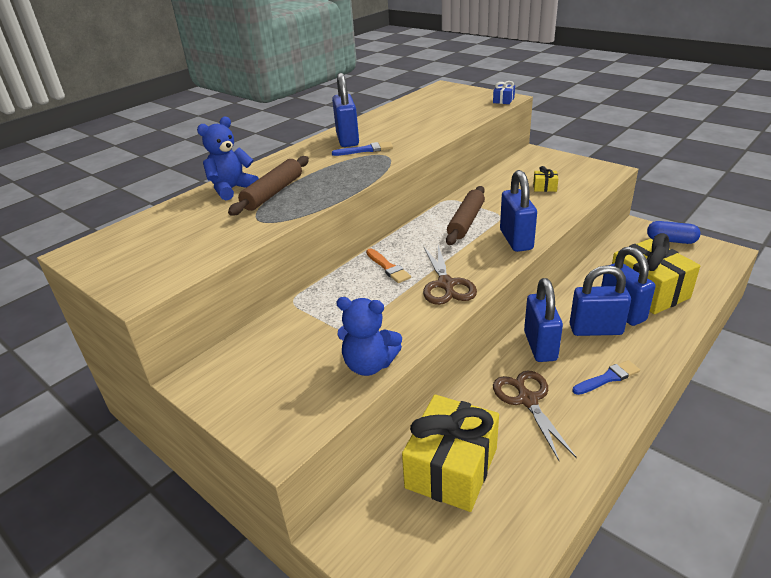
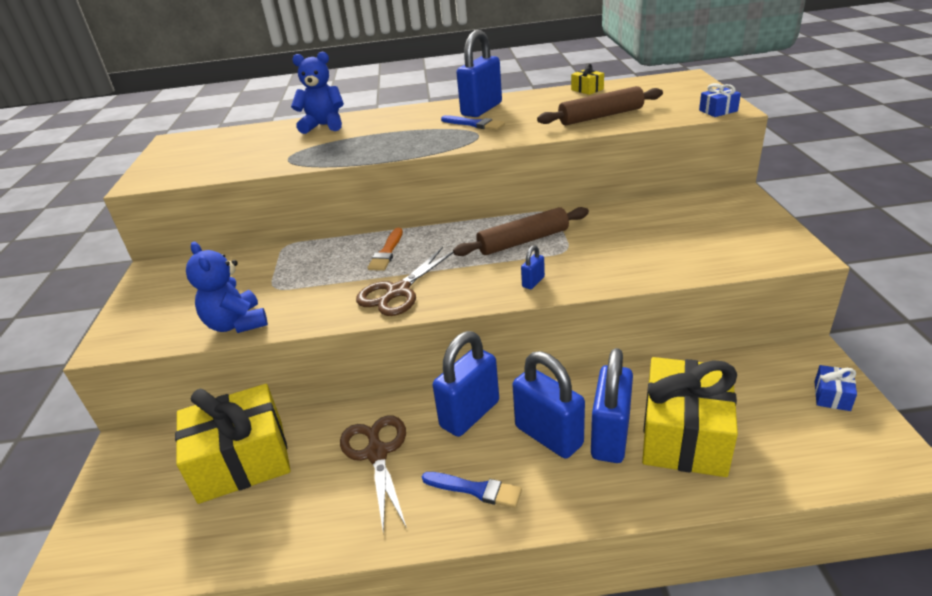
camera: 45 degrees right, 0 degrees up
brown rolling pin [228,156,309,216] -> brown rolling pin moved to [537,86,663,125]
brown scissors [493,371,577,461] -> brown scissors turned 45 degrees counterclockwise [340,416,407,534]
blue padlock [500,170,537,252] -> blue padlock [521,245,545,289], size x0.43
yellow gift [533,166,558,192] -> yellow gift moved to [571,64,604,95]
blue capsule [647,221,701,244] -> blue gift [814,365,857,411]

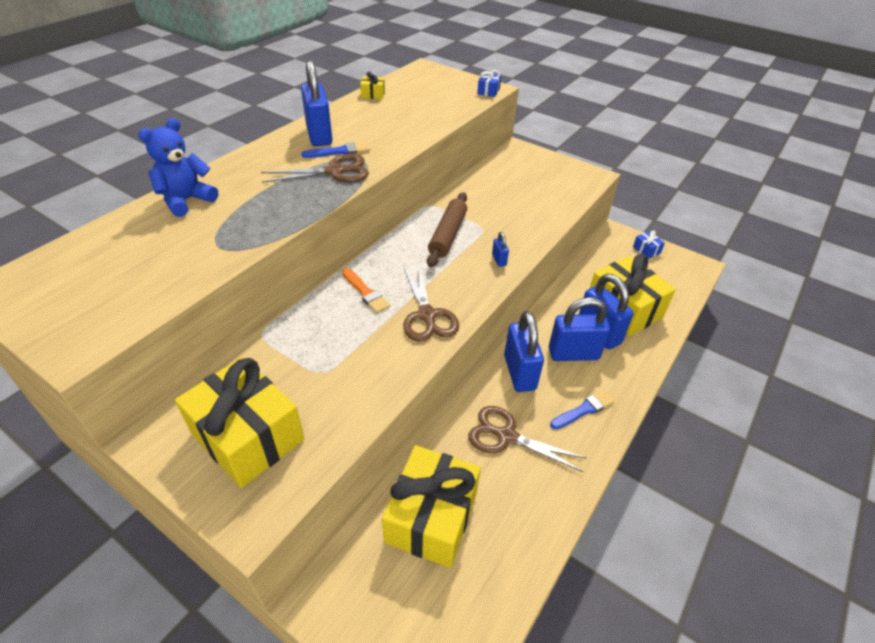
camera: 55 degrees left, 10 degrees up
blue teddy bear [186,242,268,333] -> none
brown rolling pin [537,86,663,125] -> none
none -> yellow gift [175,357,304,488]
none -> brown scissors [261,154,369,183]

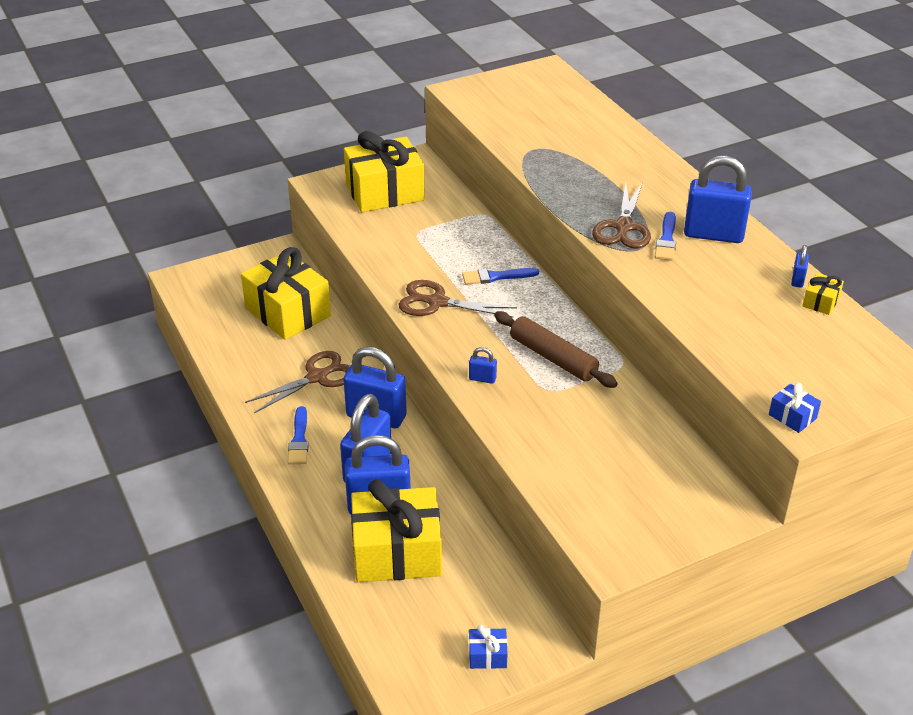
camera: 120 degrees right, 5 degrees down
blue teddy bear [138,118,218,217] -> none
orange brush [342,268,390,313] -> blue brush [462,268,539,285]
none -> blue padlock [791,245,809,288]

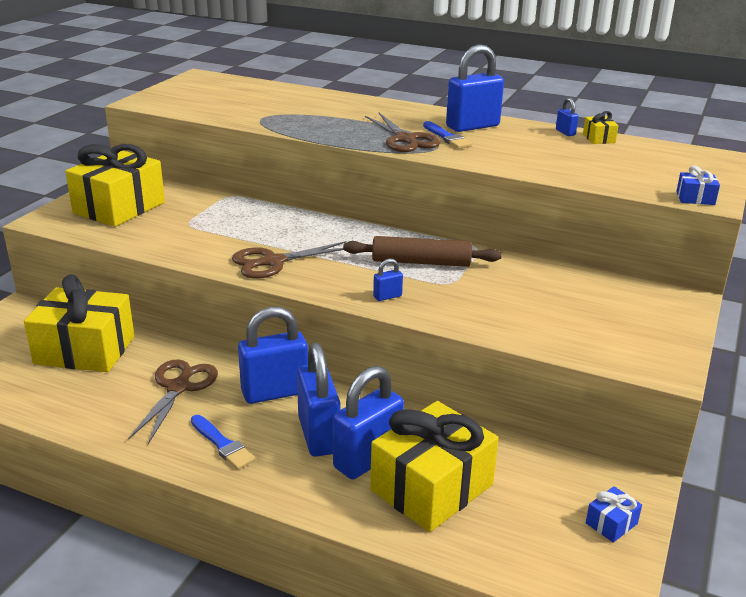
camera: 40 degrees left, 10 degrees down
blue brush [462,268,539,285] -> none

